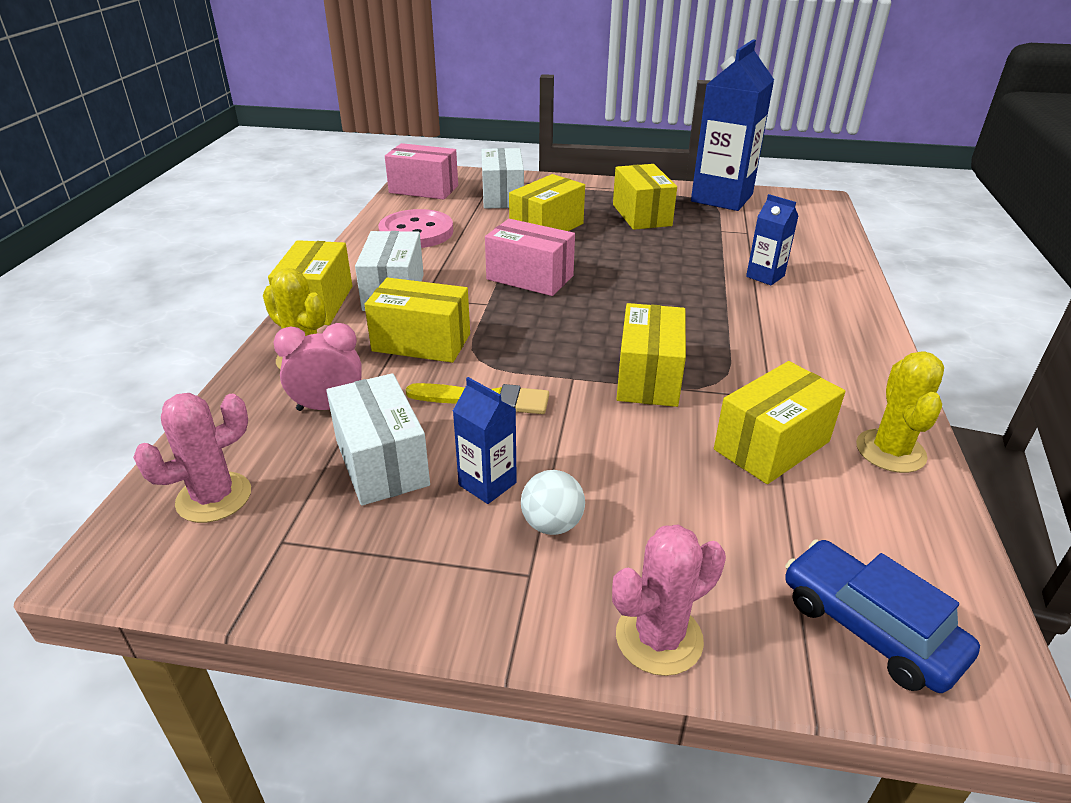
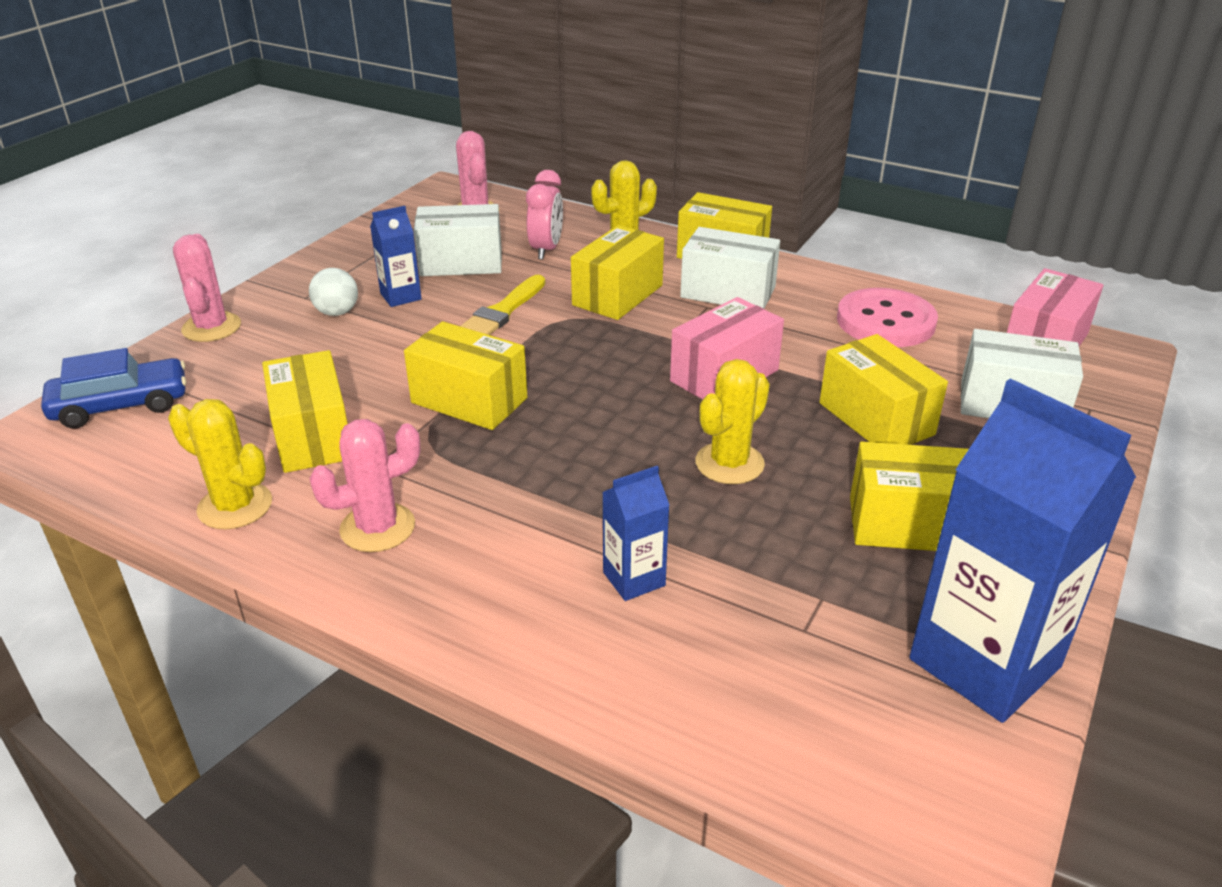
camera: 110 degrees right, 0 degrees up
none -> pink cactus [309,419,420,552]
none -> yellow cactus [696,359,770,484]

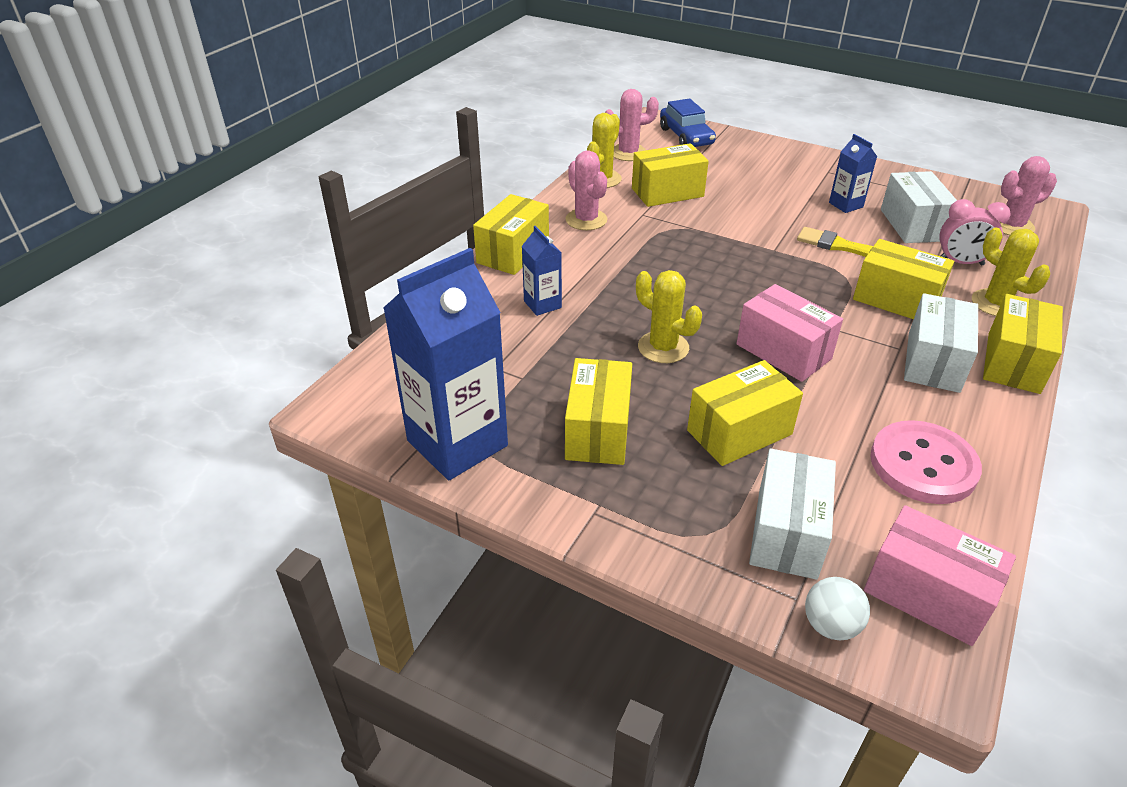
camera: 90 degrees right, 5 degrees up
pink cactus [173,234,241,342] -> pink cactus moved to [605,89,659,161]
white ball [309,268,358,316] -> white ball moved to [805,577,870,640]
yellow box [404,321,527,430] -> yellow box moved to [473,194,549,275]

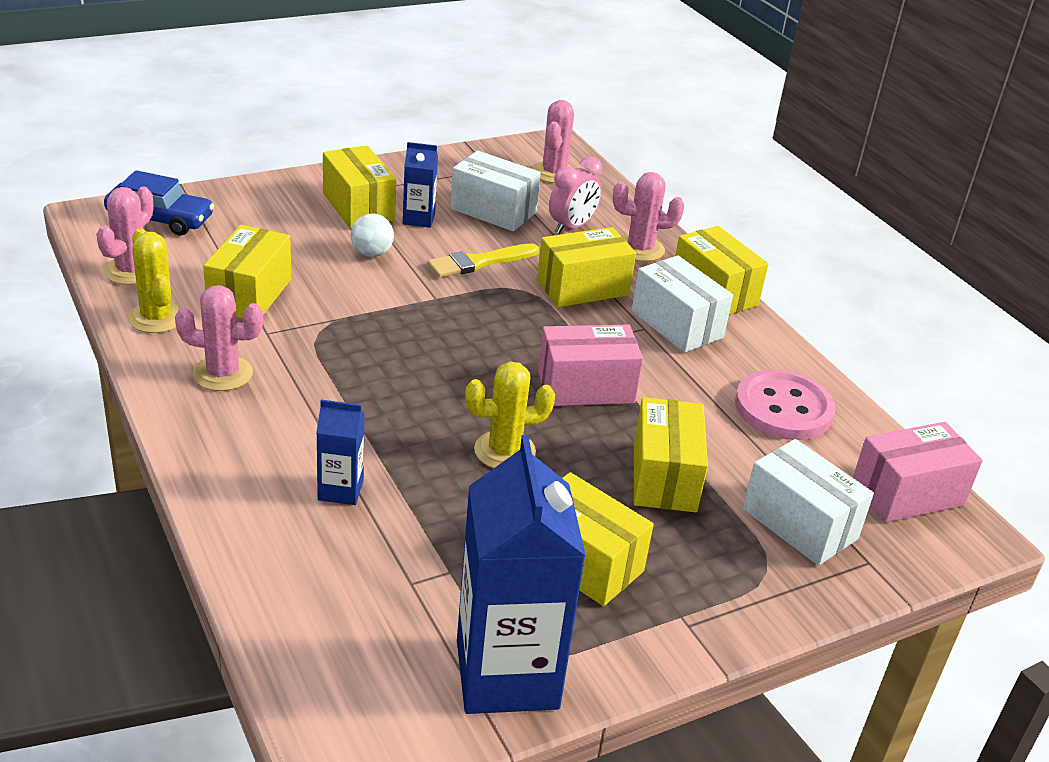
camera: 60 degrees left, 5 degrees down
yellow box [473,194,549,275] -> yellow box moved to [323,145,396,229]
white ball [805,577,870,640] -> white ball moved to [351,213,394,257]
yellow cactus [972,228,1050,316] -> pink cactus [613,172,684,262]

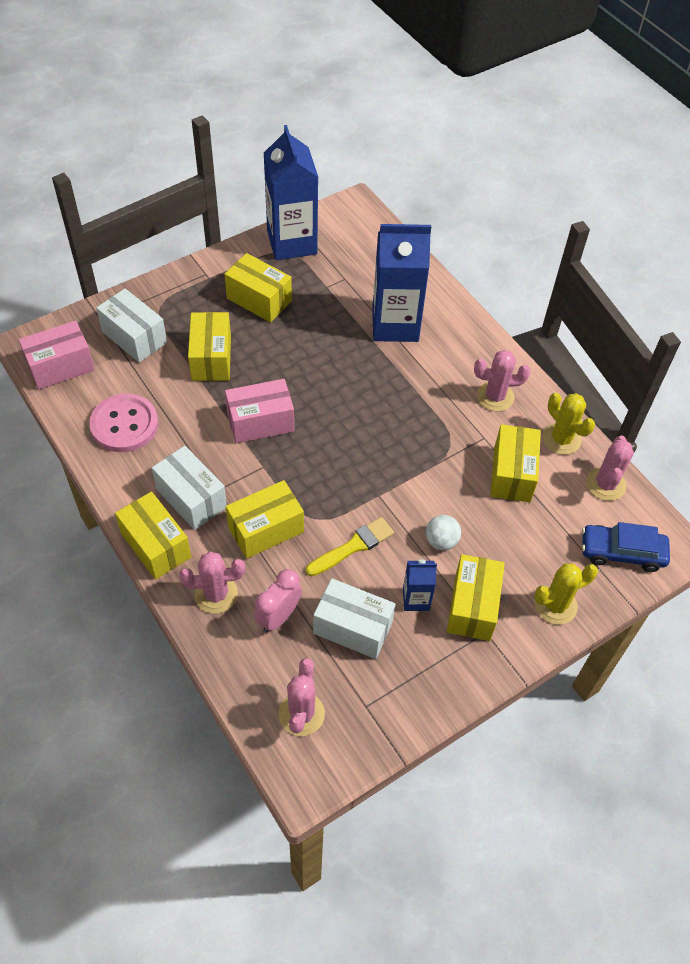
camera: 175 degrees right, 20 degrees up
blue carton [316,399,365,505] -> blue carton [372,224,431,342], size x2.12
yellow box [323,145,396,229] -> yellow box turned 45 degrees clockwise [447,554,505,641]
yellow cactus [465,361,555,468] -> yellow cactus moved to [534,563,598,625]

